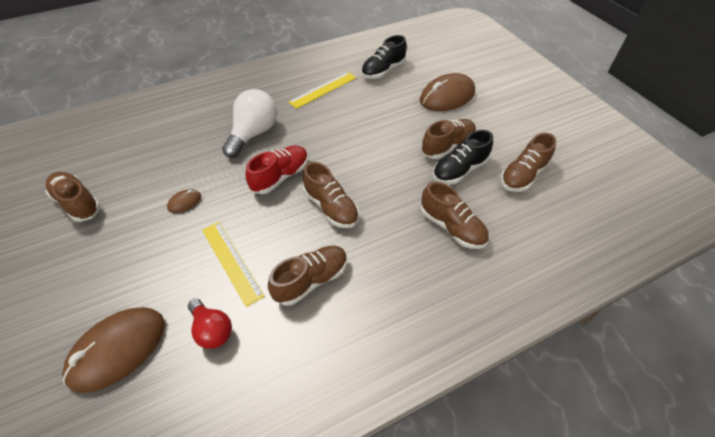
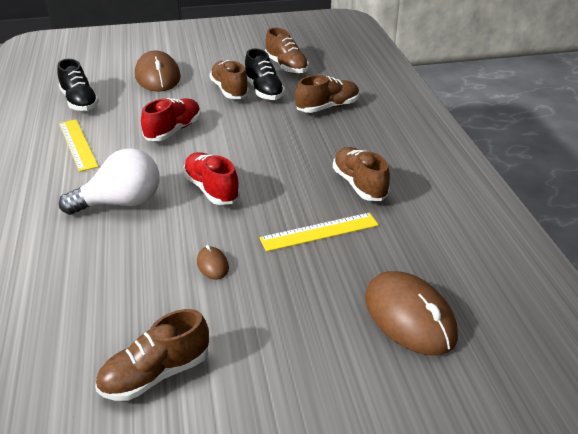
camera: 75 degrees left, 15 degrees down
red light bulb [188,299,232,349] -> none
white light bulb [222,89,277,158] -> white light bulb turned 120 degrees clockwise [59,148,160,215]
brown shoe [303,162,359,228] -> none
none -> red shoe [141,98,201,141]

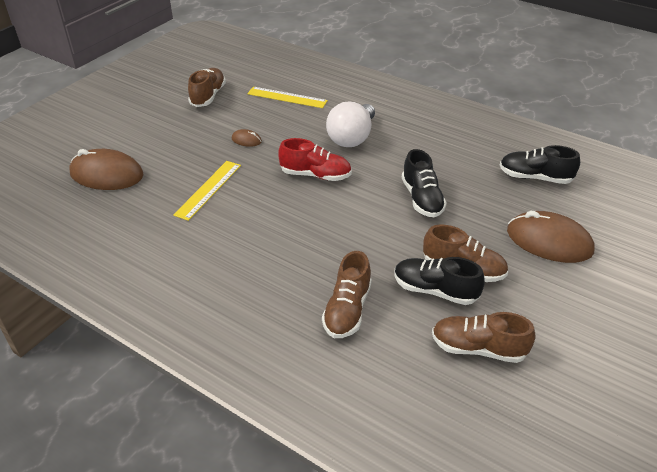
camera: 135 degrees right, 5 degrees up
yellow ruler [59,119,99,172] -> yellow ruler moved to [247,87,328,108]
red shoe [141,98,201,141] -> black shoe [401,149,447,217]
brown shoe [333,147,390,201] -> none

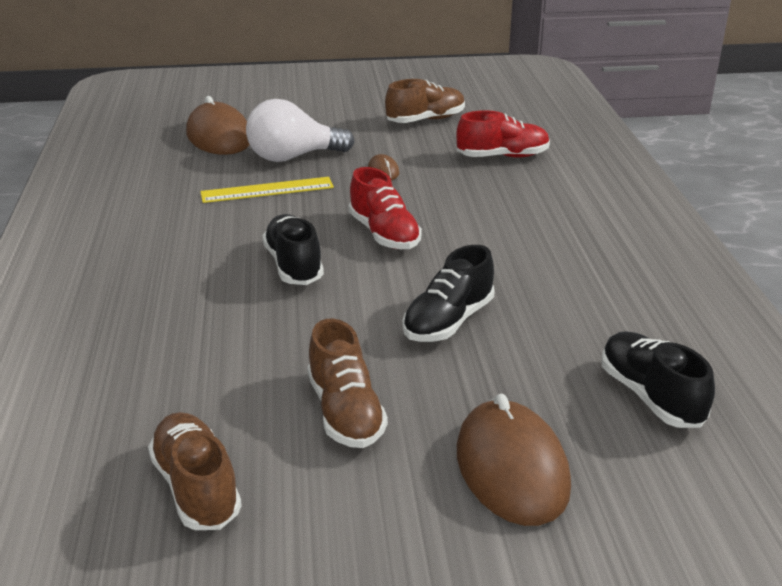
camera: 50 degrees right, 10 degrees down
yellow ruler [247,87,328,108] -> red shoe [457,110,550,158]
brown shoe [322,251,372,338] -> none
white light bulb [326,102,375,147] -> white light bulb moved to [246,99,354,162]
black shoe [394,257,485,305] -> black shoe moved to [262,214,324,285]

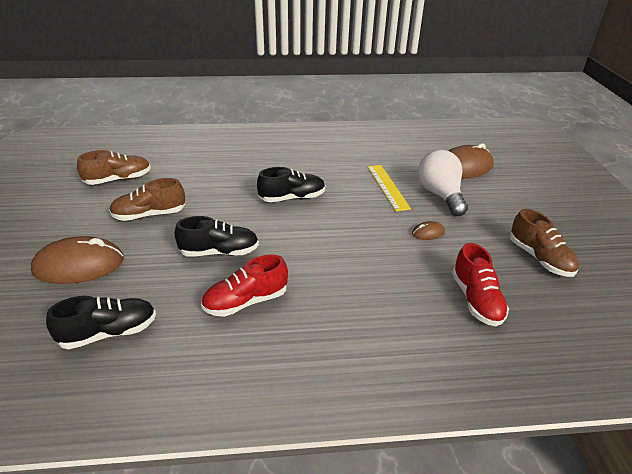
camera: 90 degrees right, 5 degrees up
red shoe [349,167,422,249] -> red shoe moved to [201,254,288,317]
black shoe [402,245,495,342] -> black shoe turned 135 degrees clockwise [175,216,259,257]

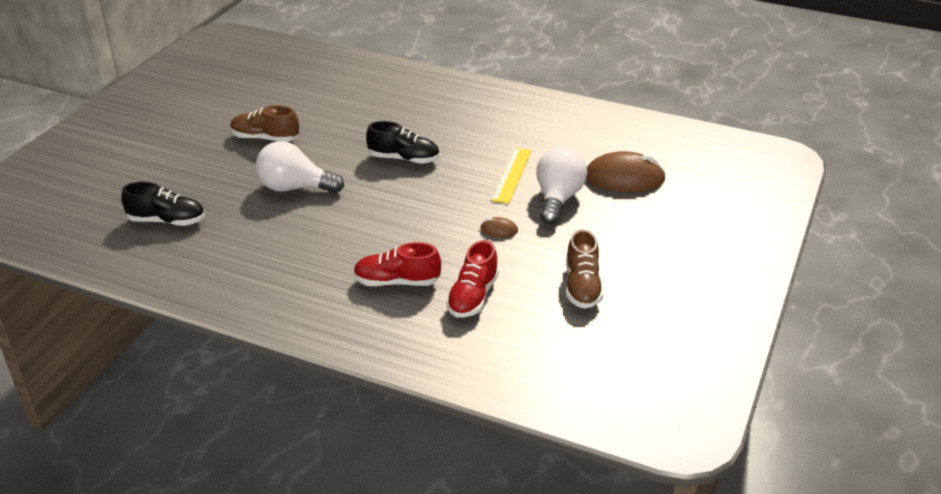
camera: 30 degrees right, 0 degrees up
brown mouse [31,236,124,284] -> none
brown shoe [77,150,151,185] -> none
black shoe [175,216,259,257] -> white light bulb [256,141,344,193]
red shoe [201,254,288,317] -> red shoe moved to [353,242,441,286]

